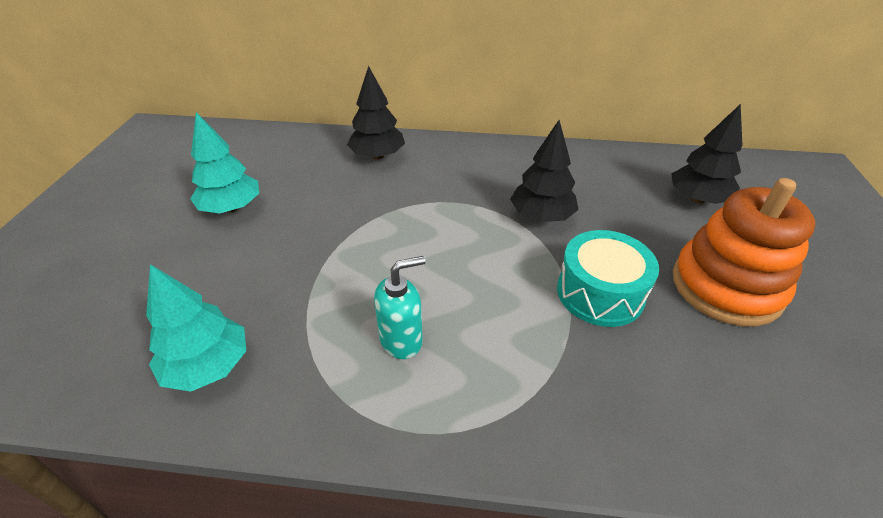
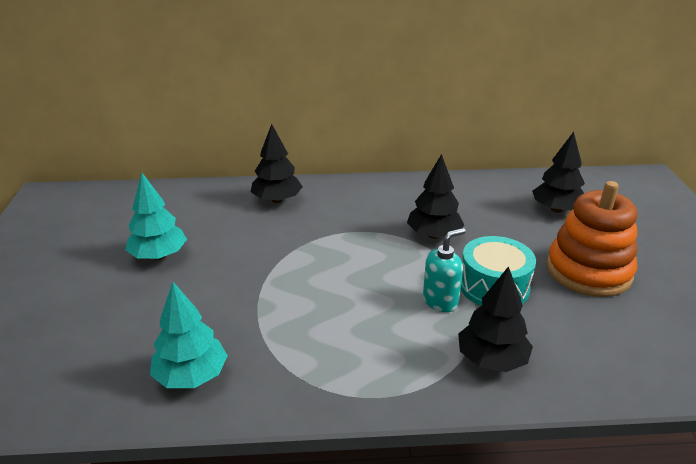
camera: 10 degrees left, 10 degrees down
turquoise soap dispenser [374,256,426,359] -> turquoise soap dispenser moved to [423,228,466,312]
none -> black tree [458,266,533,372]

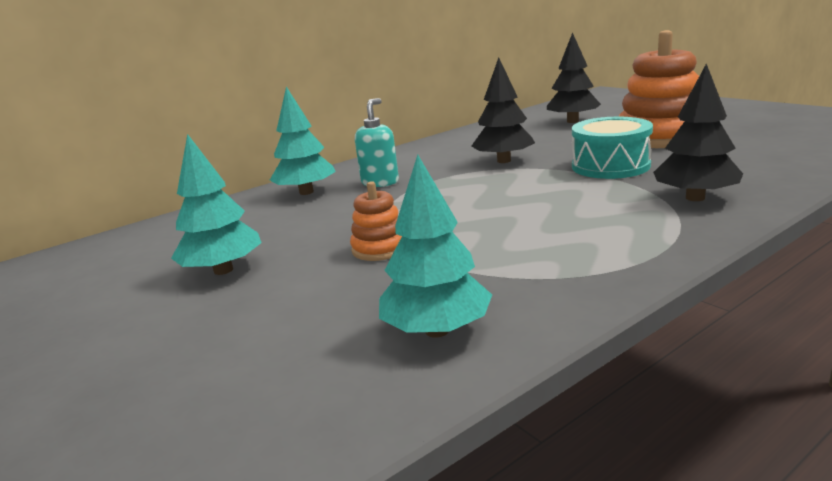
camera: 30 degrees left, 10 degrees down
black tree [251,124,303,203] -> turquoise tree [270,87,336,195]
turquoise soap dispenser [423,228,466,312] -> turquoise soap dispenser moved to [355,98,399,187]
none -> orange stacking toy [350,181,402,261]

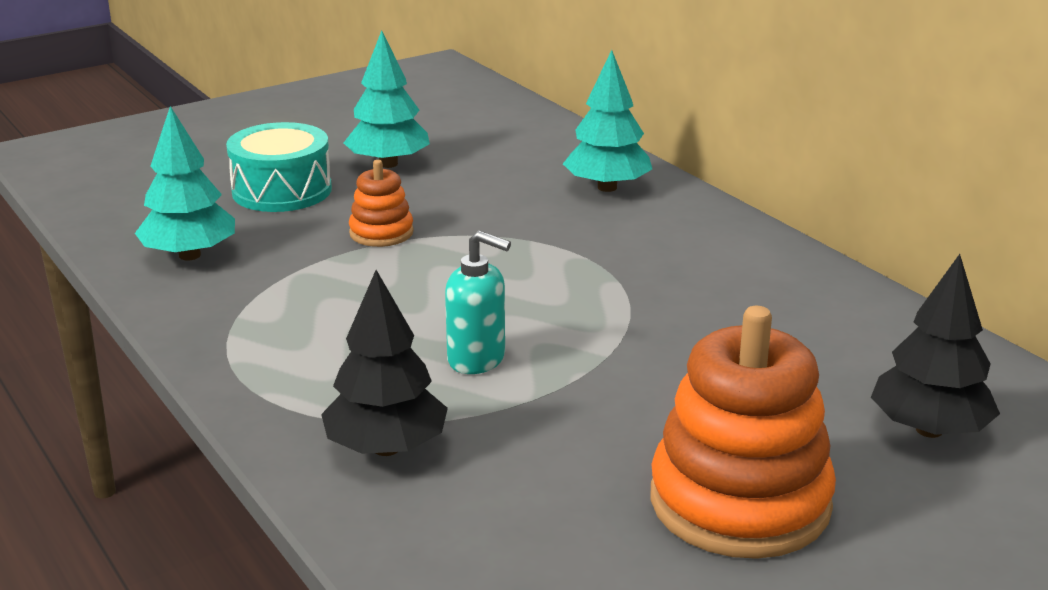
camera: 90 degrees right, 5 degrees up
turquoise soap dispenser [355,98,399,187] -> turquoise soap dispenser moved to [445,231,511,374]
black tree [471,58,535,163] -> none
turquoise drum [572,117,653,179] -> turquoise drum moved to [226,122,332,212]

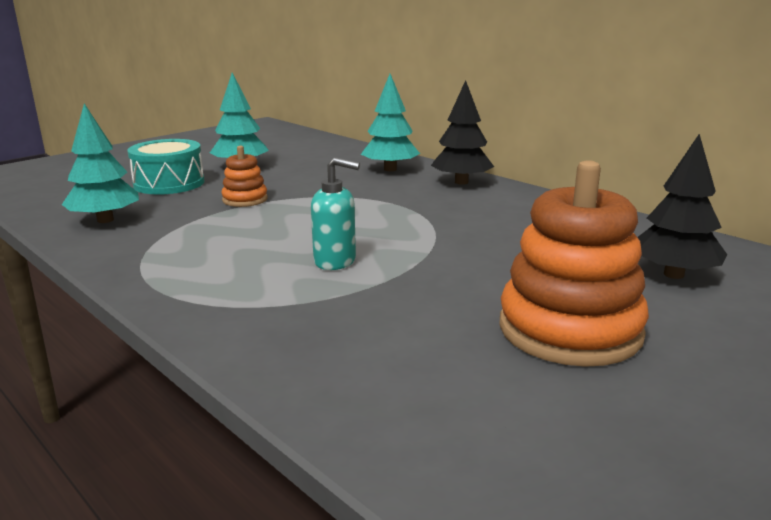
camera: 10 degrees left, 5 degrees down
black tree [321,270,448,456] -> black tree moved to [431,80,494,185]

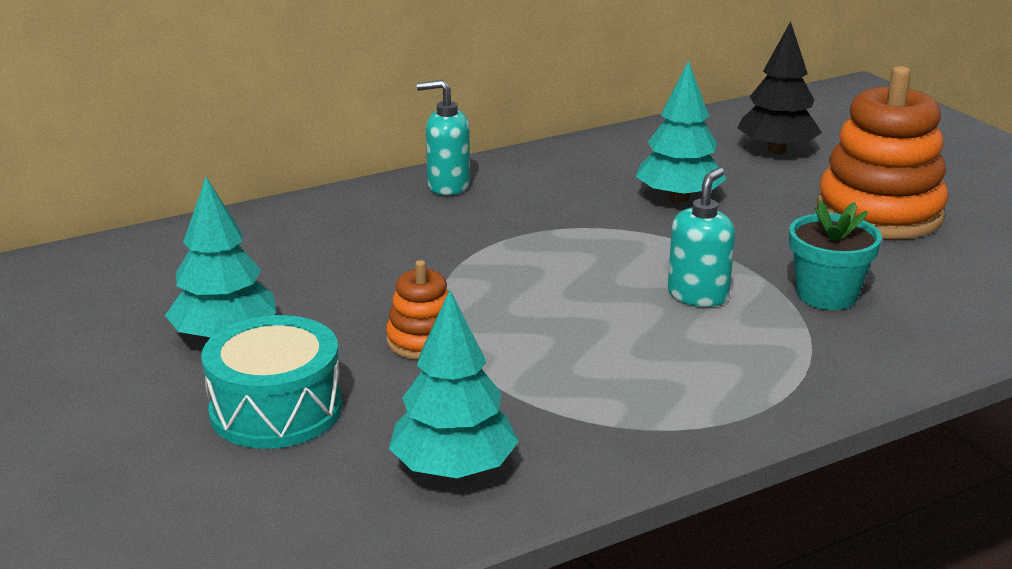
camera: 75 degrees left, 5 degrees up
turquoise tree [361,74,420,171] -> turquoise tree moved to [636,61,727,203]
black tree [431,80,494,185] -> turquoise soap dispenser [417,80,470,195]
none -> turquoise flower pot [789,200,882,310]

